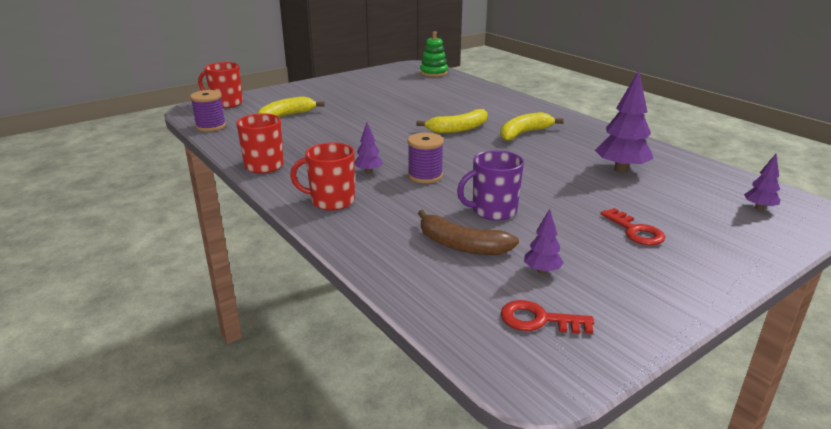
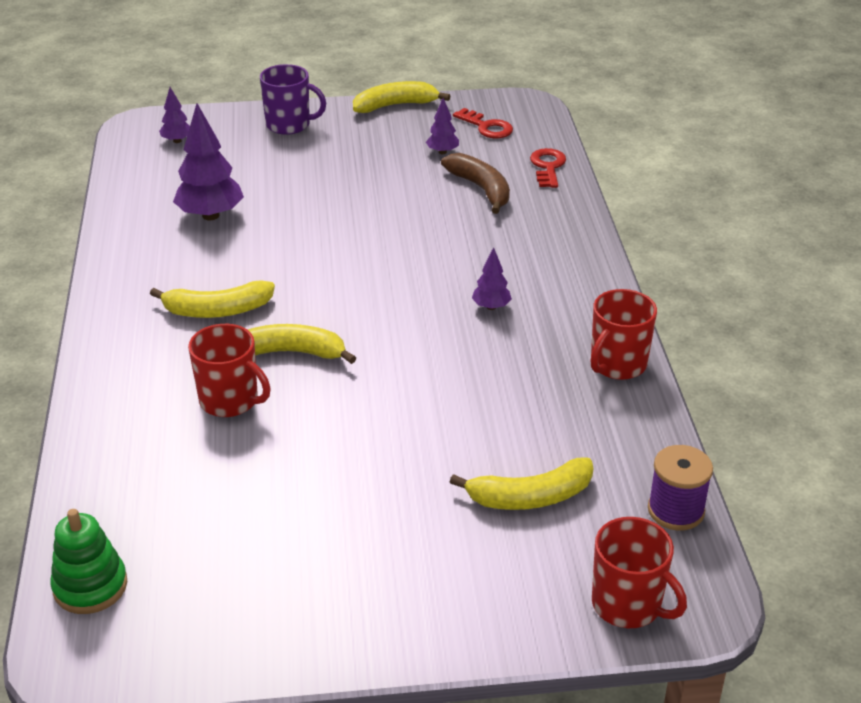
camera: 150 degrees left, 10 degrees up
red mug [290,142,355,210] -> red mug moved to [188,324,271,417]
purple spool [408,133,444,183] -> none
purple mug [457,150,524,221] -> purple mug moved to [260,64,326,135]
red key [600,208,665,245] -> red key moved to [530,148,566,188]
none -> yellow banana [353,81,450,113]

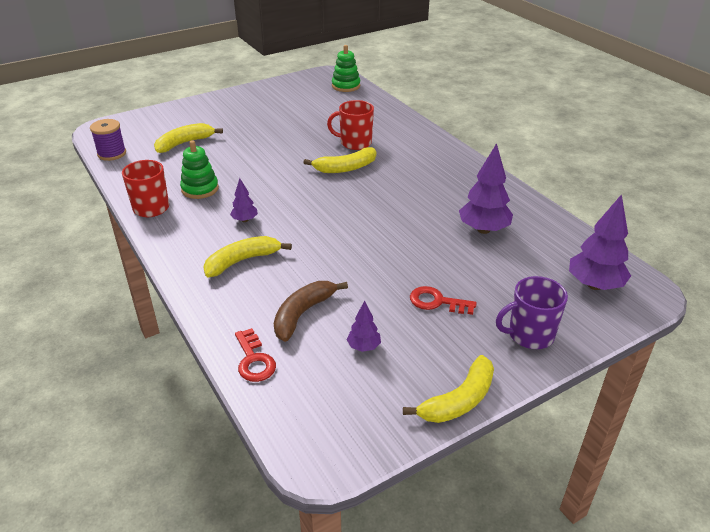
camera: 155 degrees right, 0 degrees up
yellow banana [150,280,275,318] -> yellow banana moved to [203,236,292,277]
purple tree [159,87,190,143] -> purple tree [569,194,631,290], size x1.91
brown banana [441,153,510,214] -> brown banana turned 90 degrees clockwise [274,281,348,342]
red key [453,108,513,138] -> red key moved to [410,286,477,315]
red mug [592,517,687,628] -> none
none -> green stacking toy [180,140,219,199]

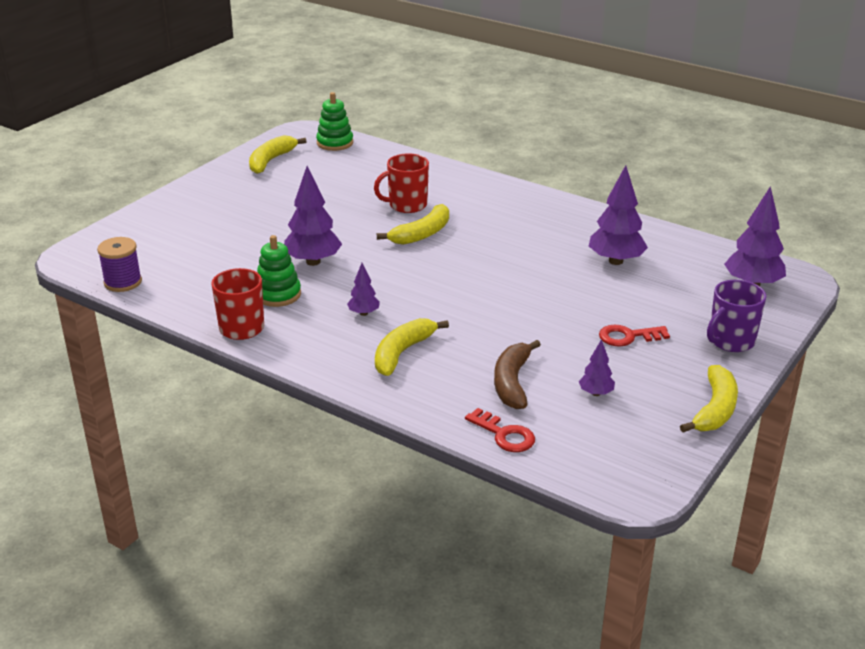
camera: 25 degrees left, 5 degrees down
yellow banana [154,123,223,153] -> yellow banana moved to [249,135,306,174]
none -> purple tree [284,166,342,266]

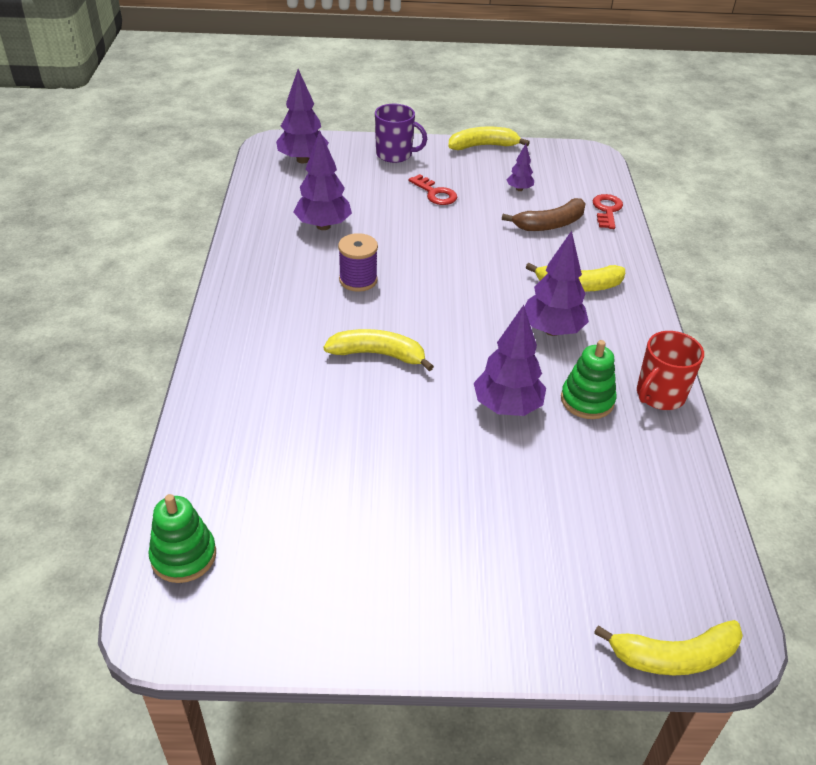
camera: 125 degrees left, 10 degrees up
purple spool [97,237,142,292] -> purple spool moved to [338,233,378,292]
yellow banana [249,135,306,174] -> yellow banana moved to [594,620,743,675]
purple tree [347,263,380,316] -> purple tree [525,231,589,336], size x1.91
red mug [374,153,429,213] -> none

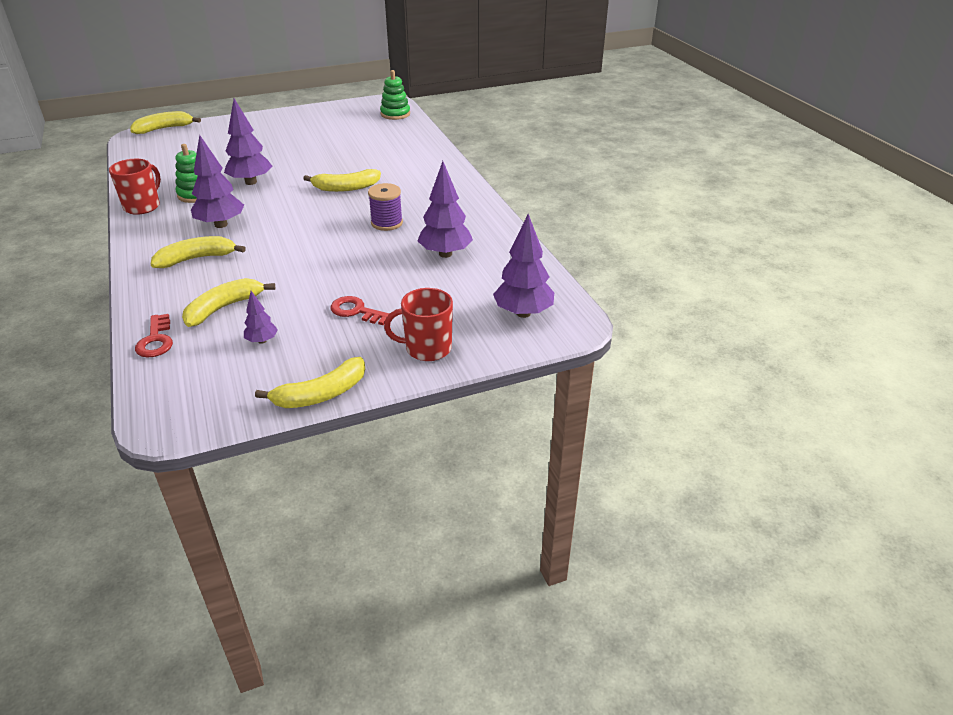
camera: 160 degrees right, 5 degrees down
purple mug [375,104,427,163] -> red mug [384,288,453,361]
brown banana [502,198,586,231] -> yellow banana [182,278,275,327]

